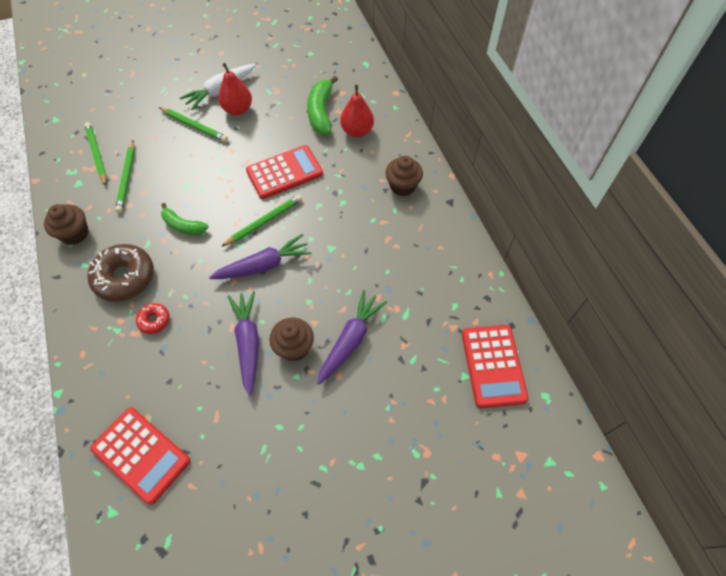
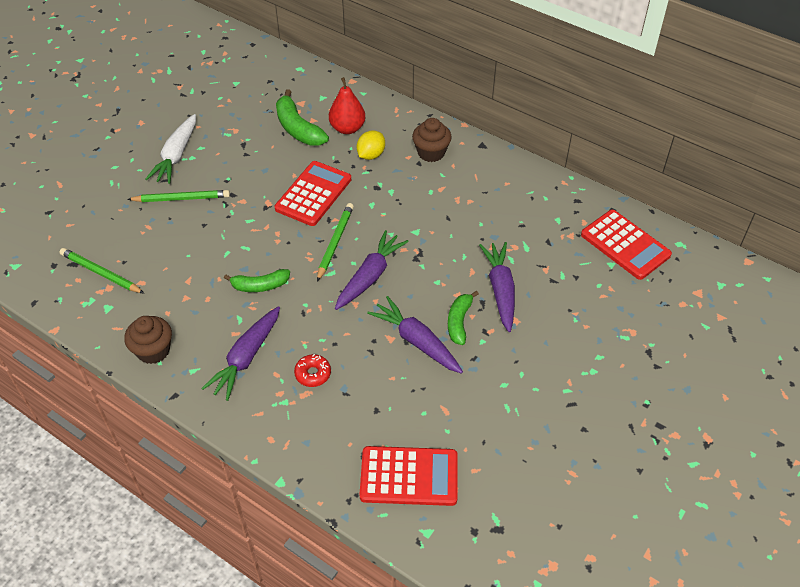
camera: 35 degrees left, 10 degrees down
brown donut [87,244,154,302] -> purple carrot [201,306,280,401]
green pencil [115,141,135,213] -> none
red pear [218,63,252,115] -> none
brown cupcake [269,318,314,361] -> green banana [448,291,479,345]
none -> yellow lemon [357,131,385,160]

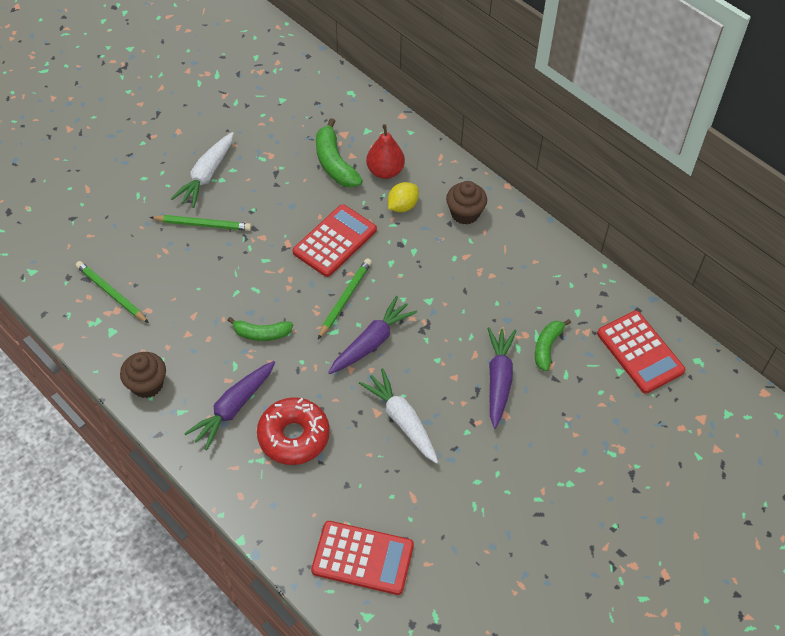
camera: 10 degrees right, 5 degrees up
red donut [294,354,331,387] -> red donut [257,397,330,465], size x2.00
purple carrot [367,296,463,374] -> white carrot [359,368,438,464]
green banana [448,291,479,345] -> green banana moved to [535,319,571,371]

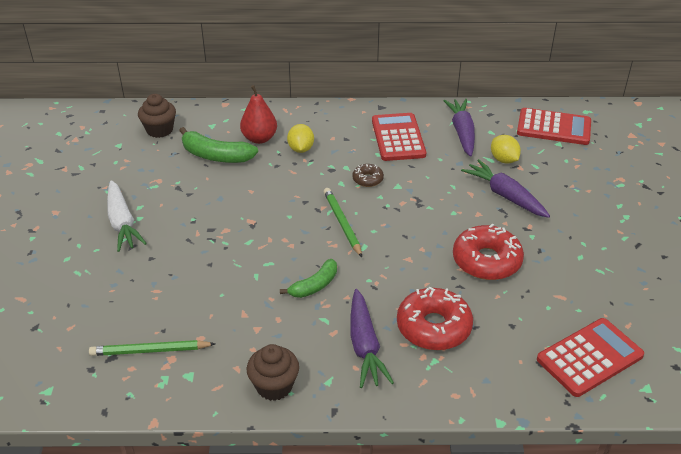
camera: 45 degrees left, 15 degrees down
green pencil [150,215,252,231] -> none
red calculator [293,204,377,277] -> red calculator moved to [372,113,426,161]
purple carrot [328,296,417,374] -> purple carrot moved to [443,99,475,157]
white carrot [359,368,438,464] -> red donut [453,223,524,280]
brown cupcake [446,181,487,225] -> brown cupcake moved to [138,94,176,138]
green banana [535,319,571,371] -> yellow lemon [491,135,521,164]
none -> brown donut [352,164,384,187]

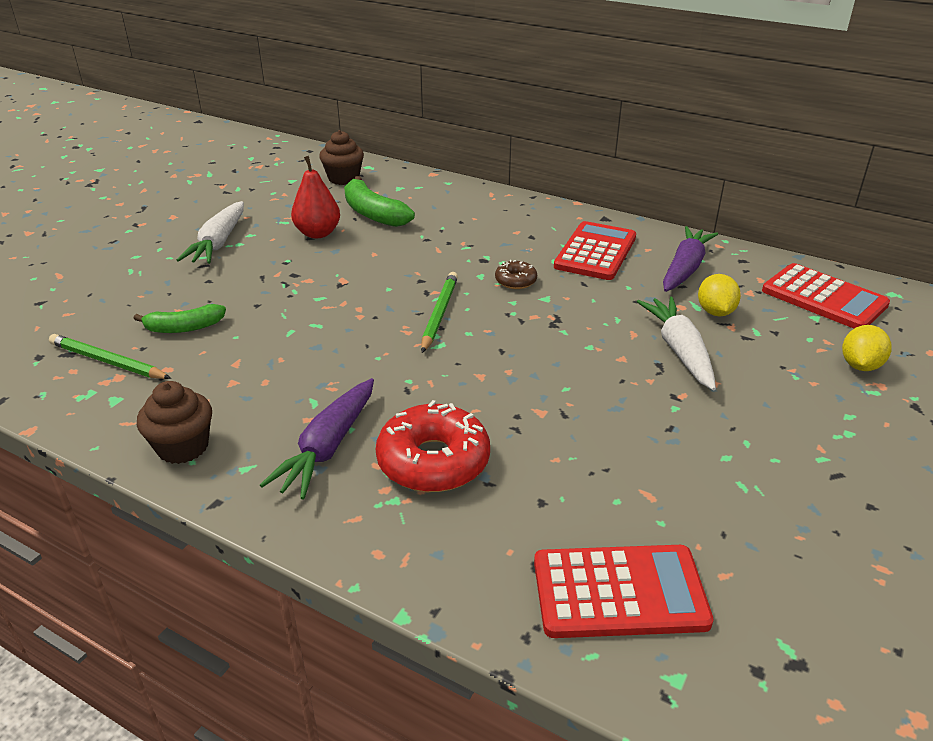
camera: 30 degrees right, 5 degrees down
red pear [240,85,277,144] -> red pear moved to [291,156,340,238]
green banana [280,259,337,298] -> green banana moved to [134,304,226,333]
yellow lemon [287,124,314,153] -> yellow lemon moved to [842,325,892,371]
red donut [453,223,524,280] -> none
purple carrot [461,159,550,218] -> white carrot [637,297,716,390]

